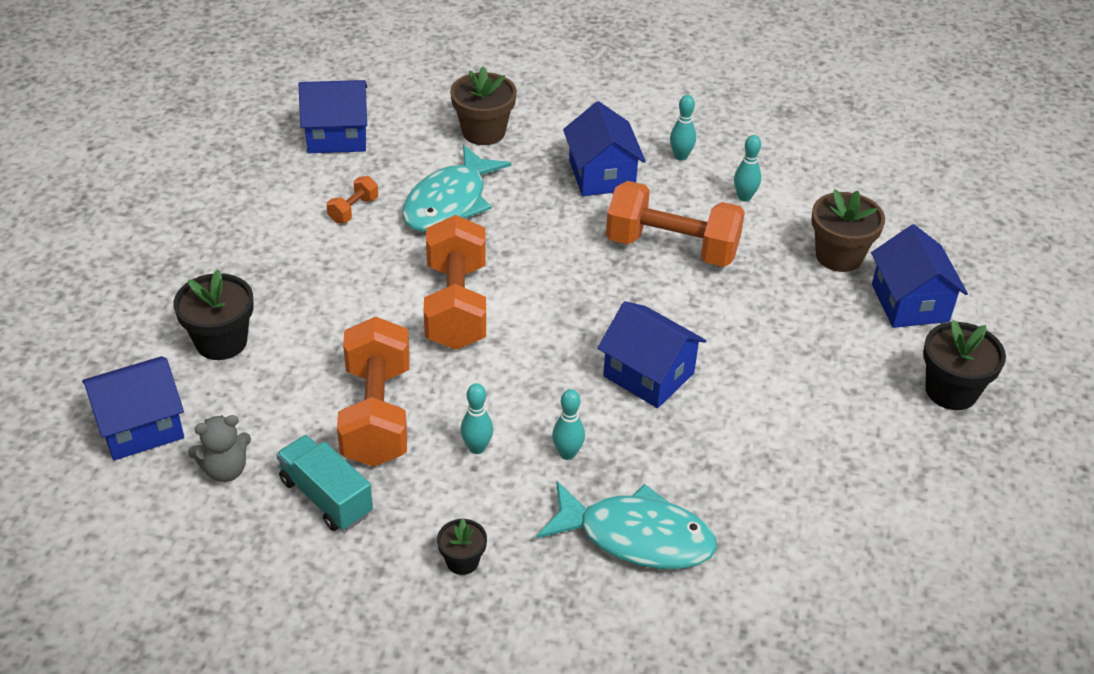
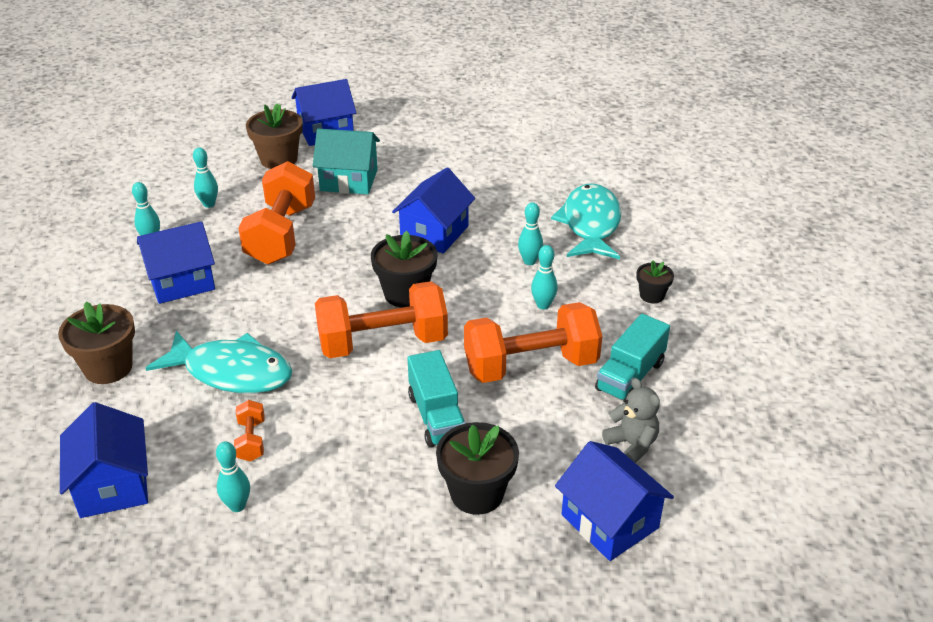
camera: 100 degrees left, 5 degrees down
orange dumbbell [327,176,378,223] -> orange dumbbell turned 60 degrees clockwise [234,400,265,462]
black flower pot [923,320,1006,410] -> black flower pot moved to [371,231,437,307]
none -> turquoise bowling pin [216,441,250,512]
none -> turquoise house [313,129,380,194]
none -> turquoise truck [407,350,466,448]

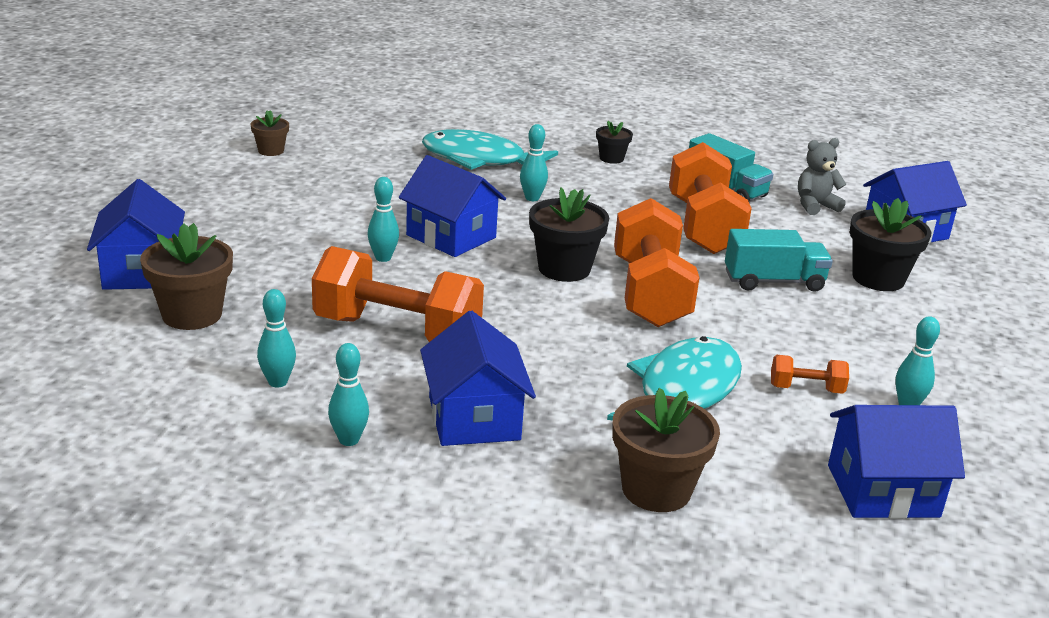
camera: 80 degrees left, 10 degrees down
turquoise house [313,129,380,194] -> none
turquoise bowling pin [531,245,558,310] -> turquoise bowling pin moved to [368,177,399,262]
none -> brown flower pot [251,110,289,156]

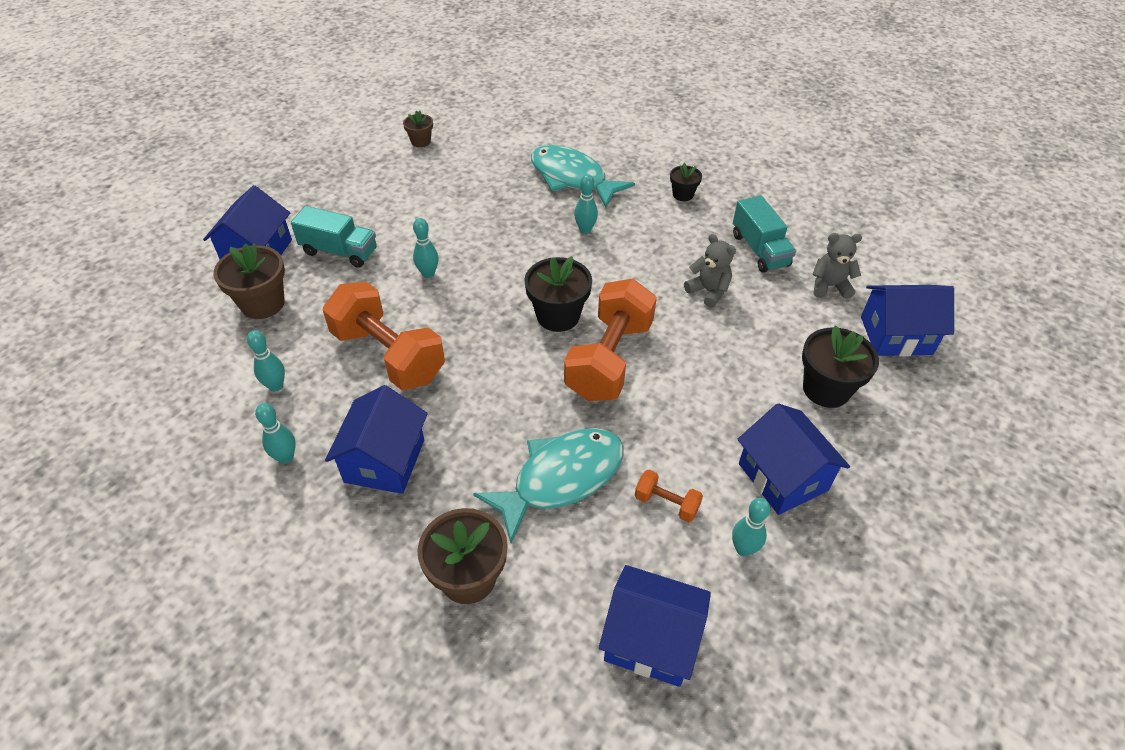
camera: 25 degrees right, 20 degrees up
blue house [399,155,506,257] -> blue house moved to [737,403,850,515]
orange dumbbell [669,142,752,254] -> grey teddy bear [684,234,736,308]
turquoise truck [725,229,833,292] -> turquoise truck moved to [291,206,377,268]

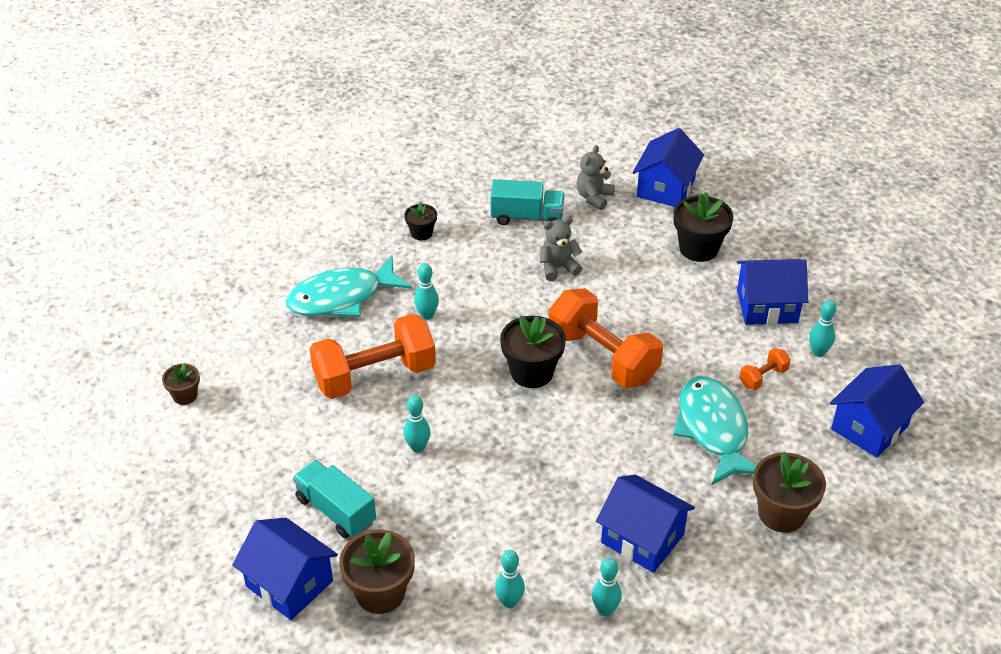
camera: 65 degrees left, 5 degrees down
turquoise truck [291,206,377,268] -> turquoise truck turned 90 degrees counterclockwise [293,460,376,538]
orange dumbbell [323,282,445,390] -> orange dumbbell moved to [310,314,436,399]

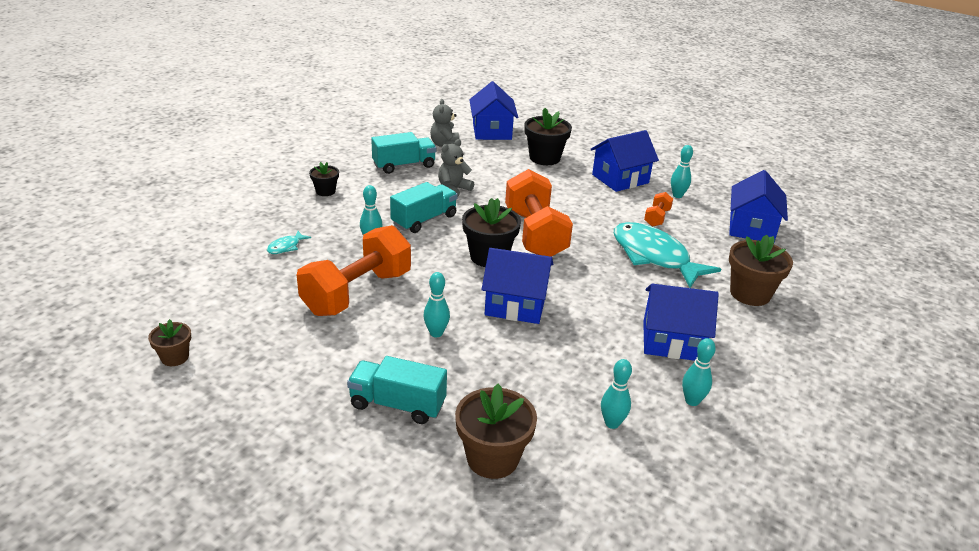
camera: 30 degrees left, 10 degrees down
blue house [232,517,338,620] -> blue house moved to [481,248,553,324]
turquoise fish [286,256,412,317] -> turquoise fish [267,231,311,254], size x0.40
orange dumbbell [548,288,663,388] -> orange dumbbell turned 60 degrees clockwise [505,169,573,257]
none -> turquoise truck [390,182,458,233]

